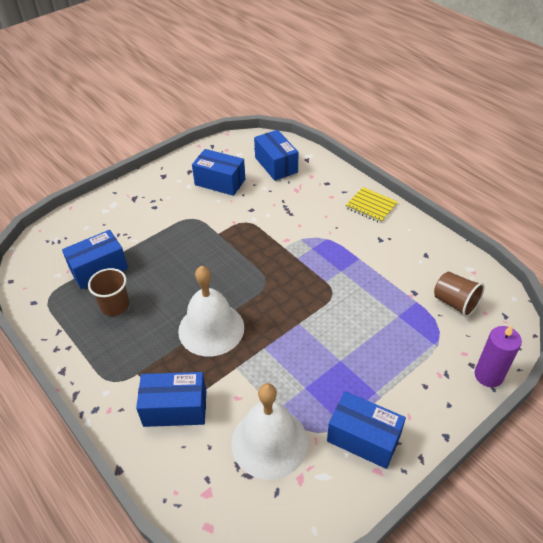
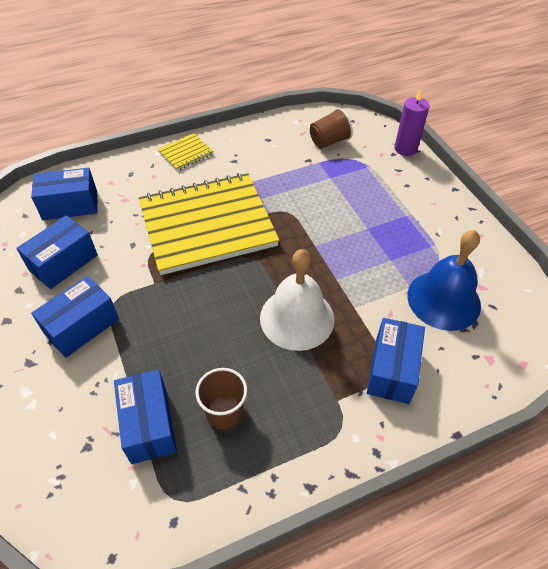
camera: 75 degrees left, 5 degrees up
white bell [231,383,308,480] -> blue bell [407,230,481,331]
blue box [327,391,406,469] -> blue box moved to [31,276,119,358]
none -> yellow notebook [139,173,279,275]

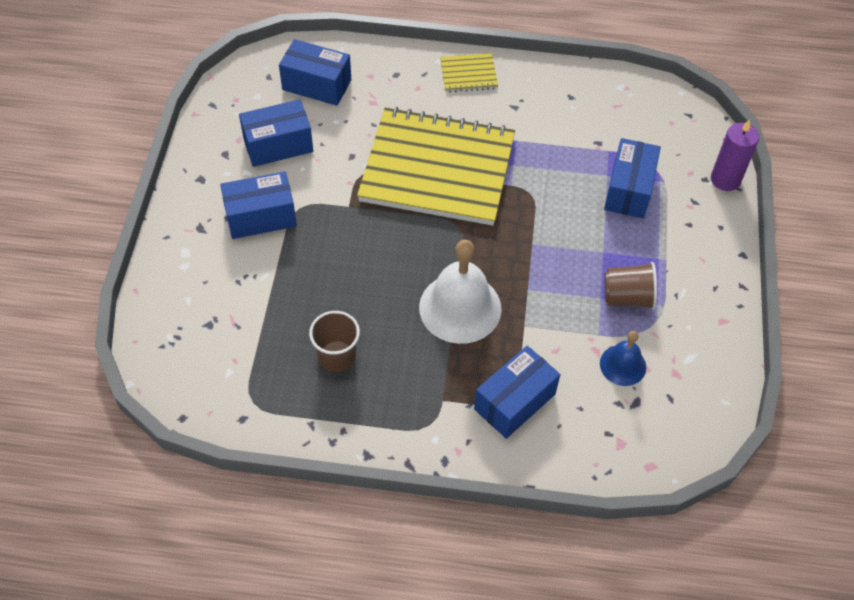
camera: 30 degrees right, 5 degrees up
blue box [114,370,177,464] -> blue box moved to [604,138,661,219]
brown cup [310,108,353,148] -> brown cup moved to [604,262,657,309]
blue bell [407,230,481,331] -> blue bell [600,331,646,386], size x0.55

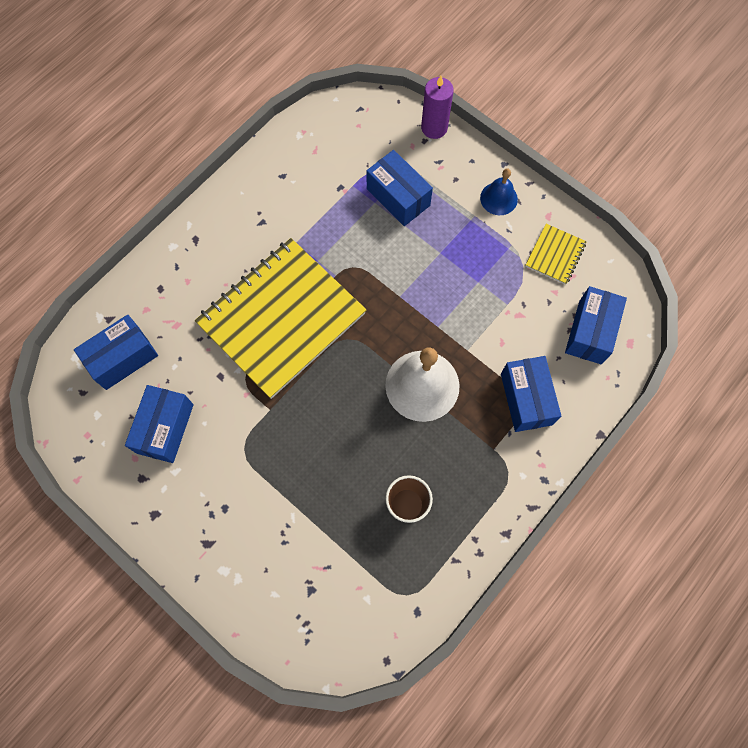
camera: 55 degrees left, 15 degrees up
blue box [220,171,297,239] -> blue box moved to [565,286,627,364]
yellow notebook [440,53,498,93] -> yellow notebook moved to [525,224,587,285]
blue bell [600,331,646,386] -> blue bell moved to [480,169,518,215]
brown cup [604,262,657,309] -> none

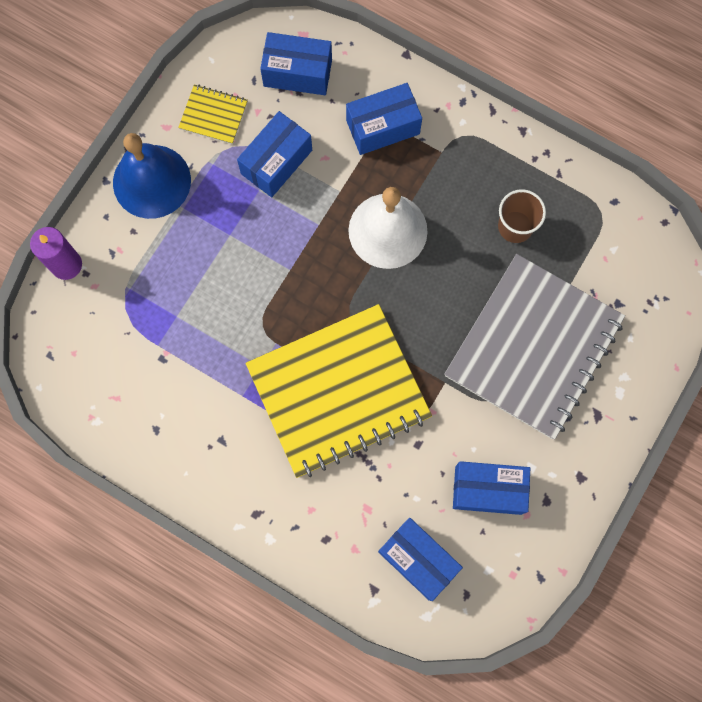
camera: 100 degrees left, 5 degrees up
yellow notebook [195,238,366,399] -> yellow notebook turned 60 degrees counterclockwise [246,304,432,478]
blue box [366,150,433,226] -> blue box moved to [237,111,312,197]
blue bell [480,169,518,215] -> blue bell [113,133,191,219], size x1.82
none -> grey notebook [444,254,625,439]

